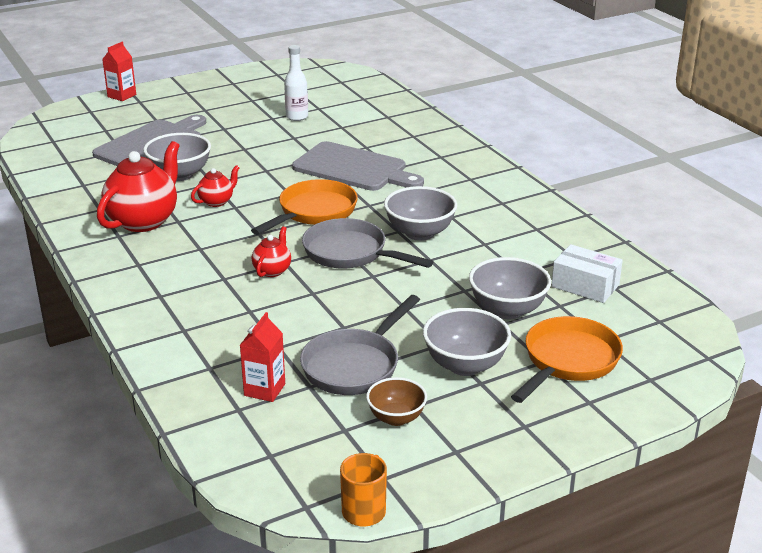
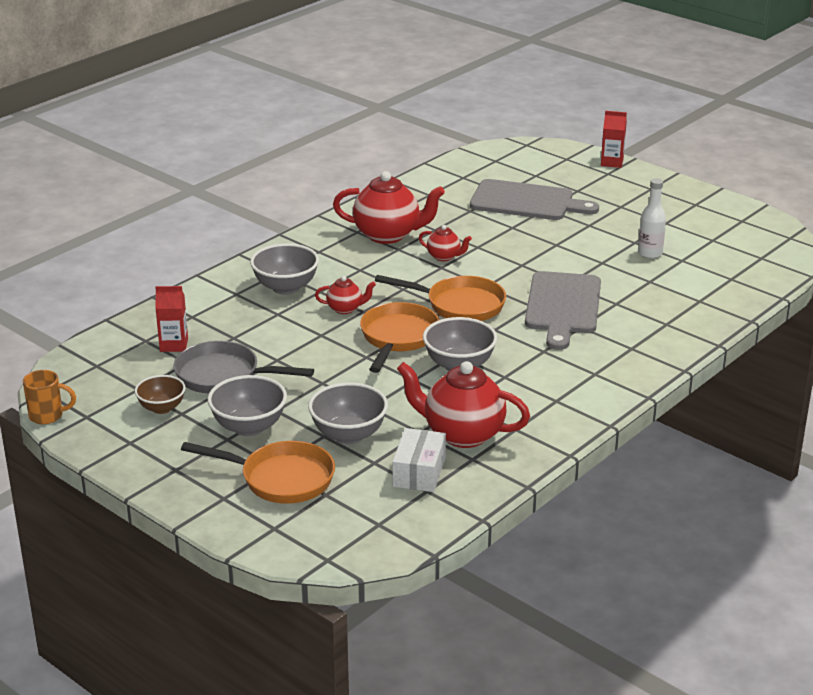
camera: 70 degrees right, 0 degrees up
grey bowl [143,133,211,181] -> grey bowl moved to [250,243,319,295]
grey pan [302,218,433,269] -> orange pan [360,302,439,373]
none -> red teapot [397,361,530,448]

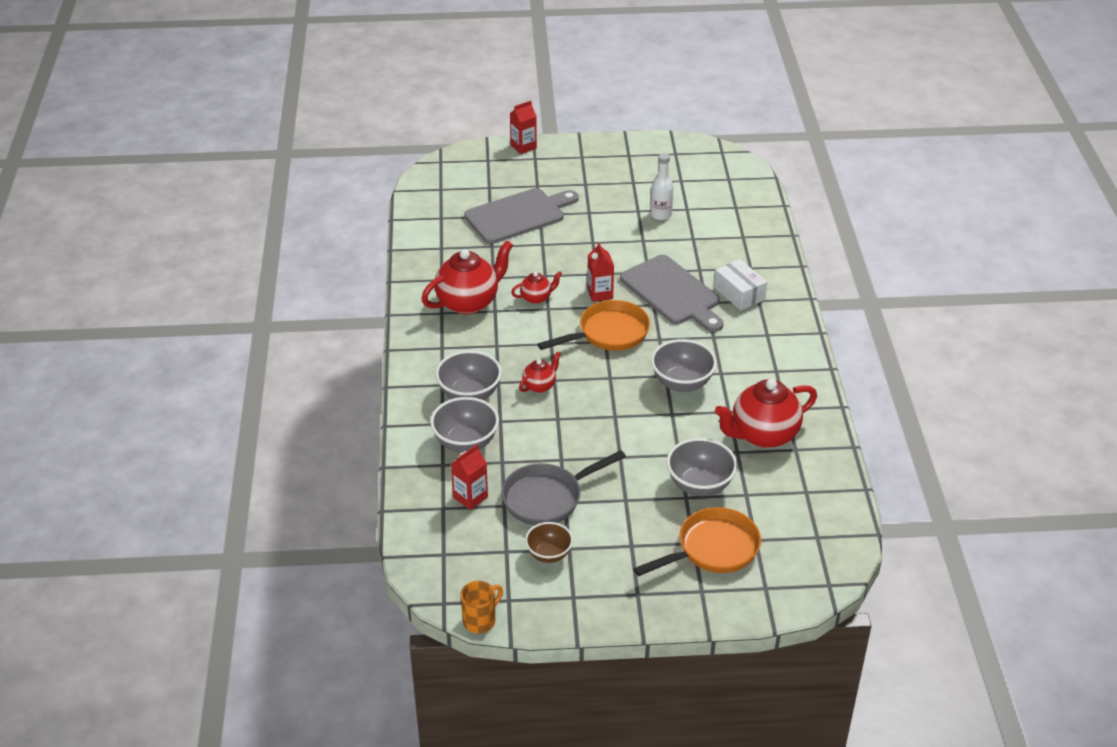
camera: 45 degrees left, 10 degrees up
grey bowl [207,375,287,436] -> grey bowl moved to [430,397,499,453]
orange pan [360,302,439,373] -> none
white box [392,428,446,492] -> white box moved to [714,259,767,311]
none -> red carton [587,242,614,302]

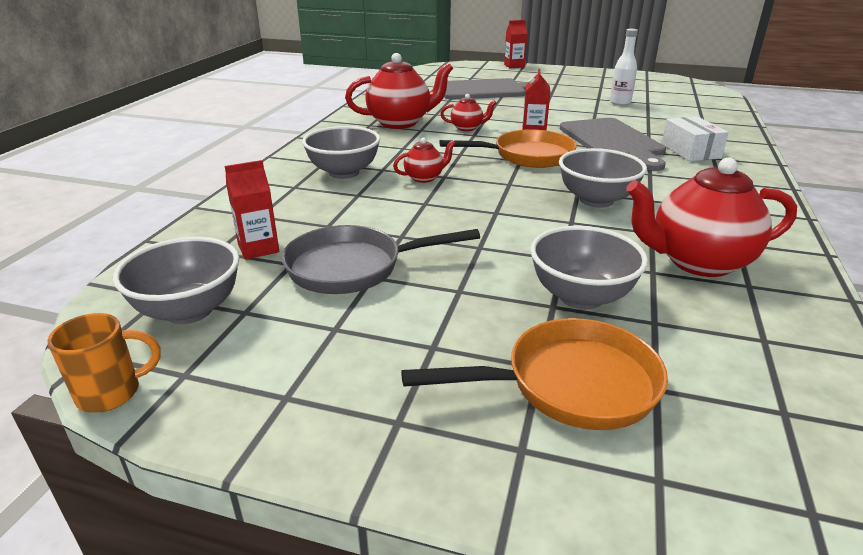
camera: 20 degrees right, 10 degrees down
grey bowl [430,397,499,453] -> grey bowl moved to [113,237,239,324]
brown bowl [525,522,573,563] -> none

